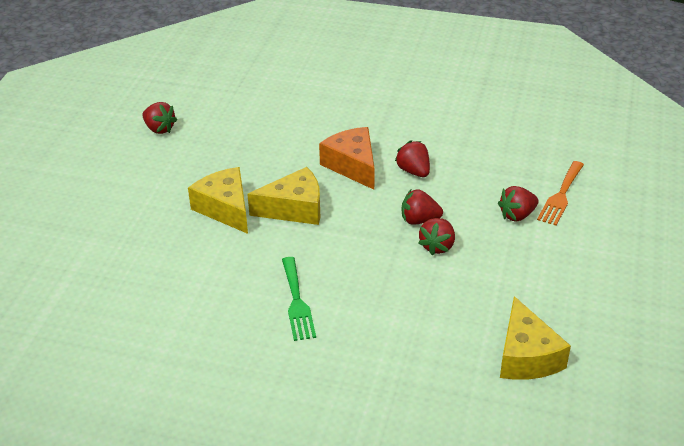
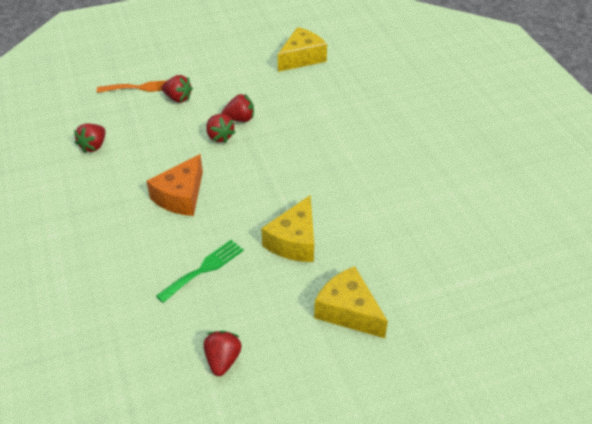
camera: 125 degrees left, 5 degrees up
yellow cheese [247,167,320,225] -> yellow cheese moved to [314,266,388,338]
green fork [282,257,316,341] -> green fork moved to [156,240,244,303]
red strawberry [395,140,430,177] -> red strawberry moved to [74,123,106,153]

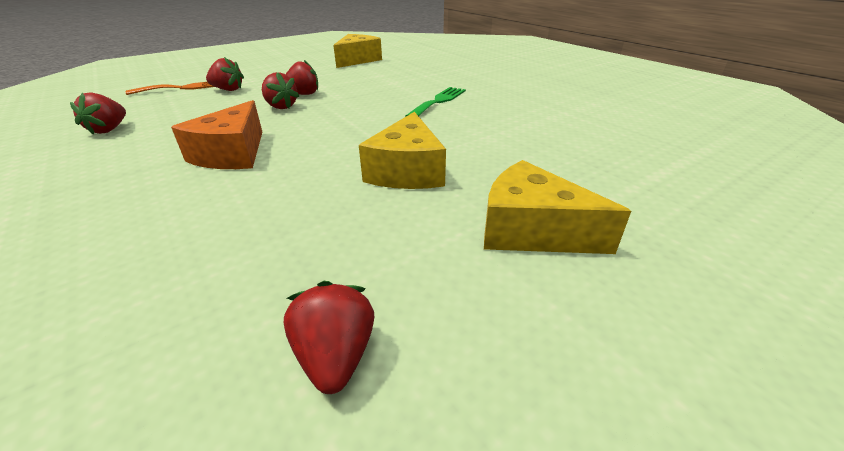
camera: 15 degrees left, 10 degrees down
green fork [156,240,244,303] -> green fork moved to [406,87,466,116]

